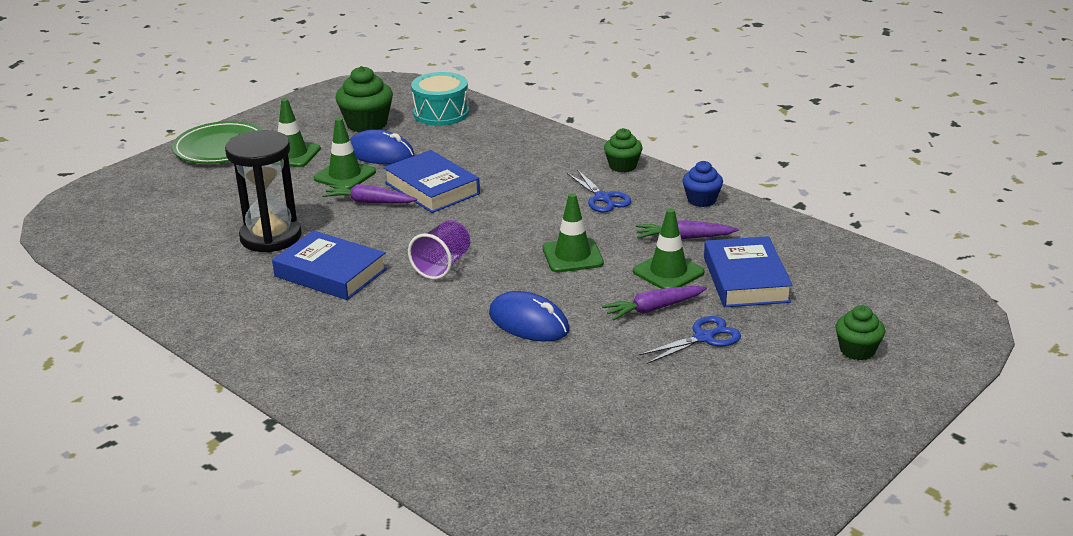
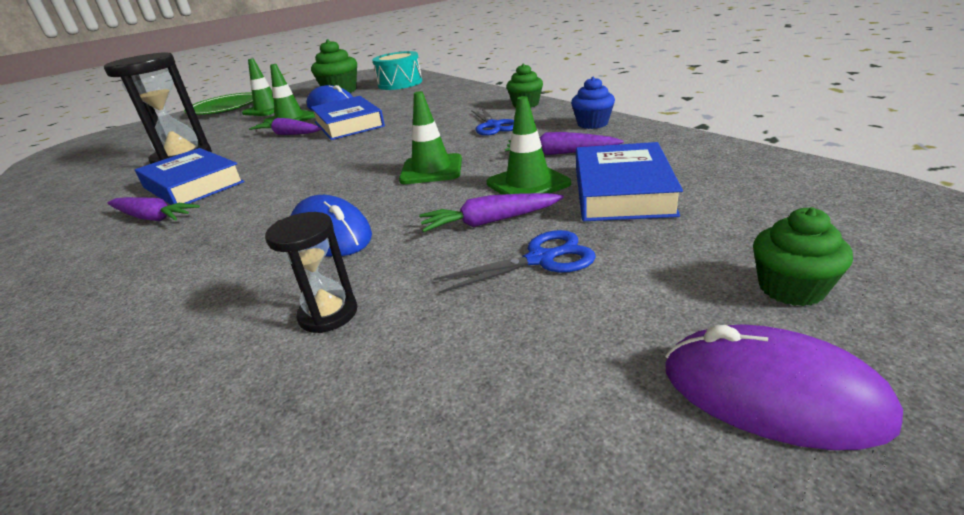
camera: 15 degrees right, 0 degrees up
purple cup [408,220,470,280] -> none
none -> purple carrot [107,197,200,221]
none -> black hourglass [265,212,357,333]
none -> purple mouse [665,324,903,450]

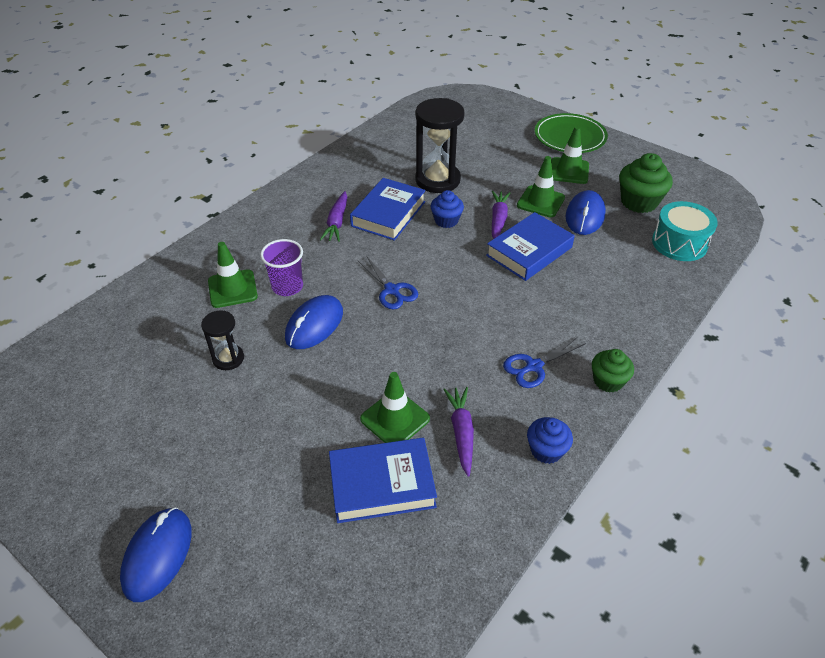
camera: 70 degrees right, 15 degrees up
green traffic cone [399,91,462,184] -> green traffic cone moved to [208,242,258,308]
purple carrot [419,193,564,232] -> none
blue scissors [433,230,596,293] -> blue scissors moved to [357,256,418,309]
purple mouse [665,324,903,450] -> blue mouse [120,507,191,602]
green cupcake [753,207,853,306] -> none
none -> purple cup [260,239,303,296]
none -> blue cupcake [431,190,464,228]

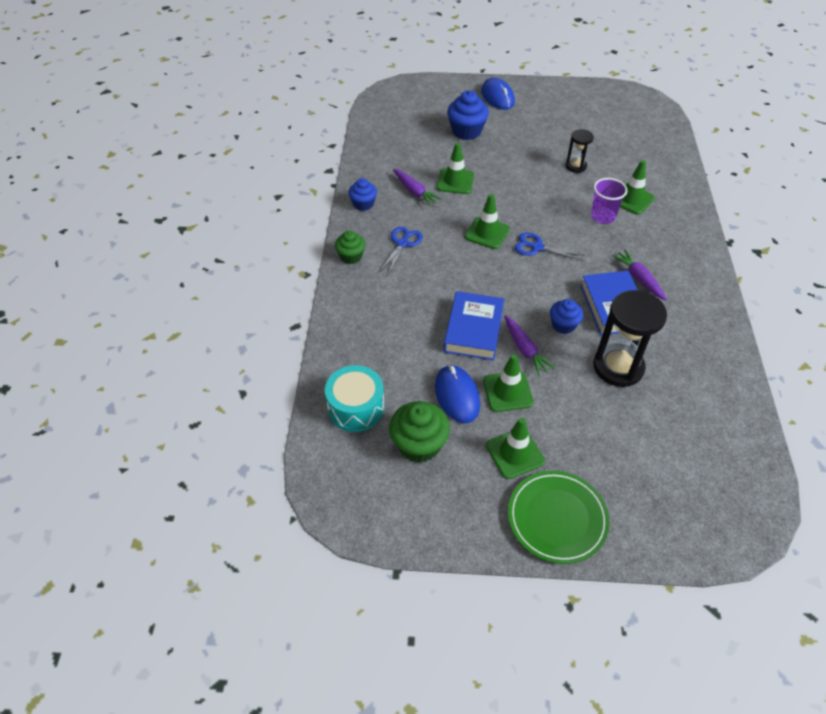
camera: 145 degrees right, 5 degrees up
blue mouse [285,295,343,349] -> none
blue book [329,438,437,523] -> none
none -> blue cupcake [447,90,489,140]
none -> green traffic cone [465,194,510,249]

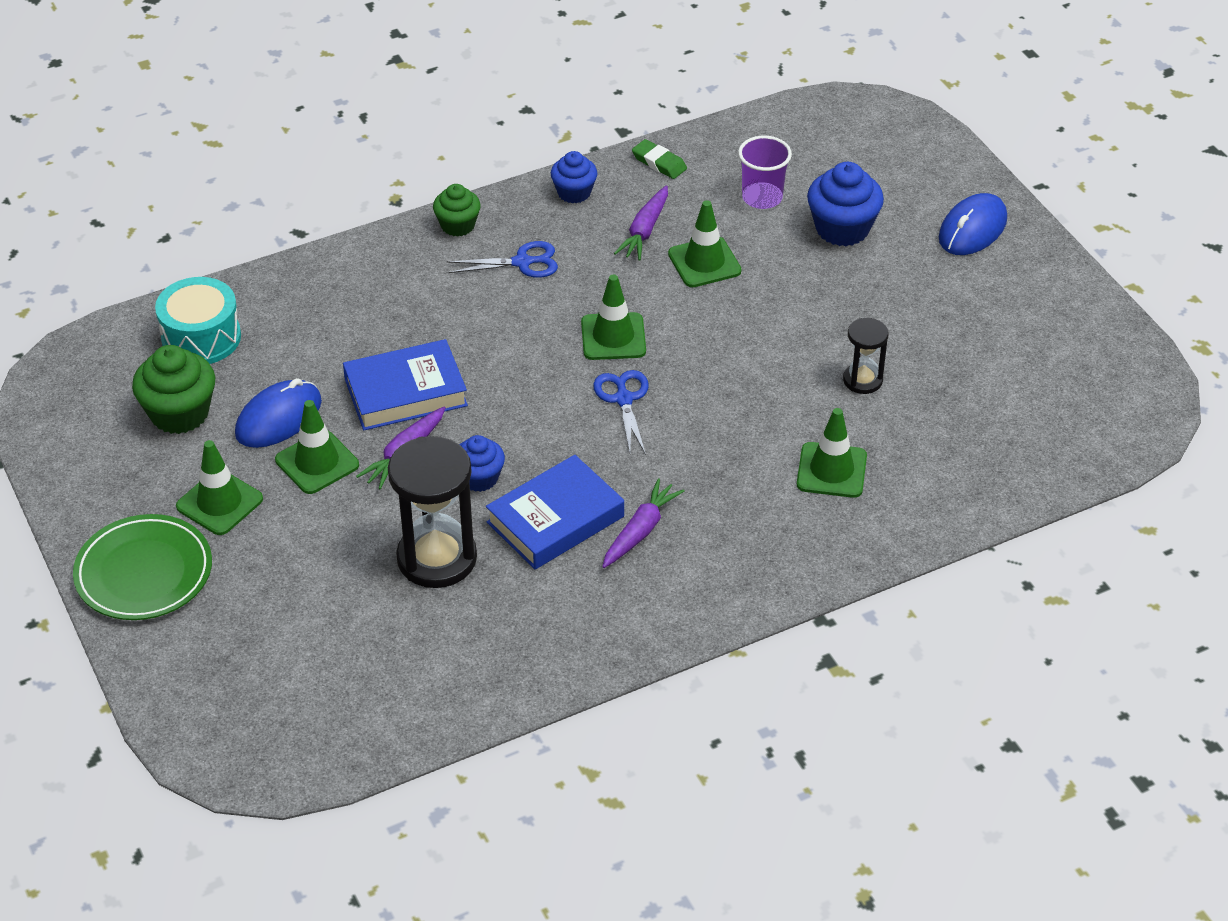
camera: 60 degrees right, 5 degrees down
purple cup [591,178,628,224] -> purple cup moved to [738,136,792,209]
none -> green eraser [632,139,687,179]

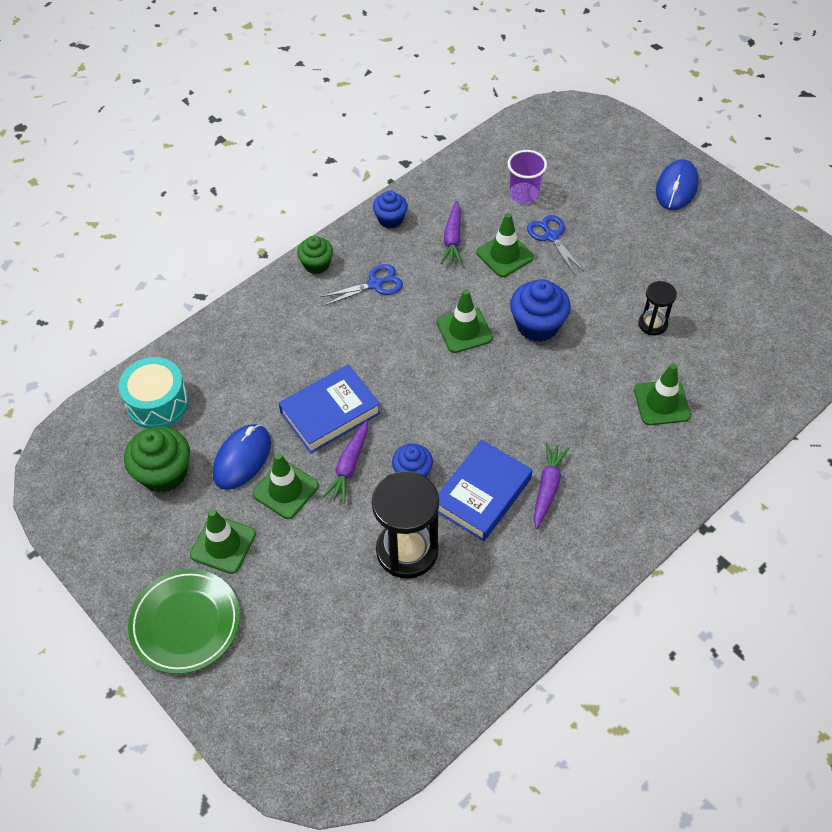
camera: 15 degrees left, 10 degrees up
blue scissors [593,370,649,455] -> blue scissors moved to [527,215,584,275]
green eraser [632,139,687,179] -> none
blue cupcake [807,162,884,246] -> blue cupcake moved to [510,279,571,342]

